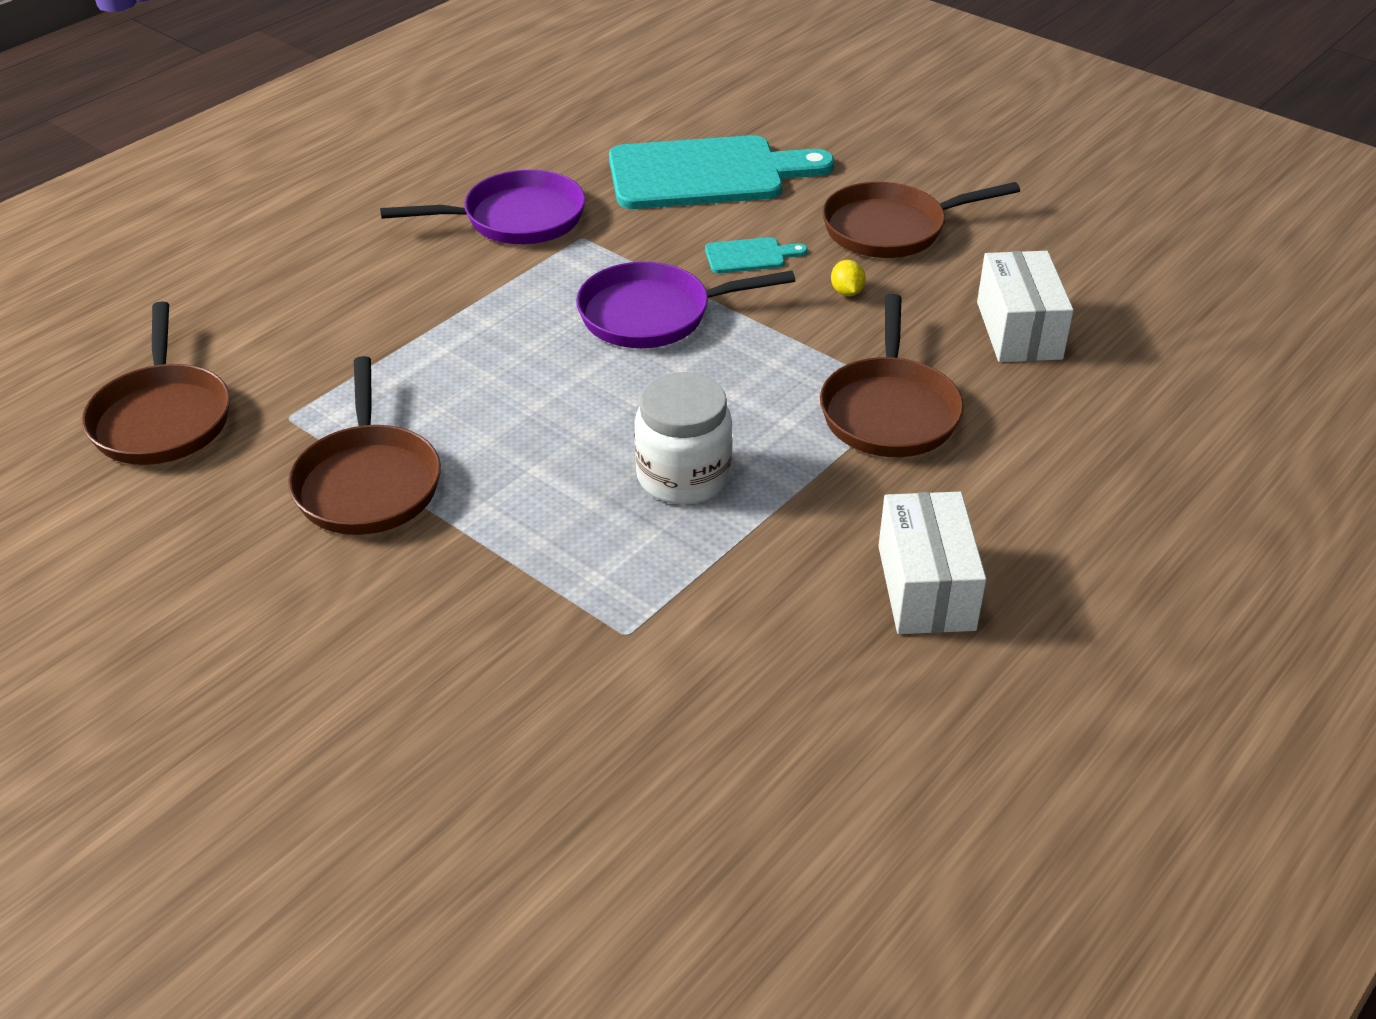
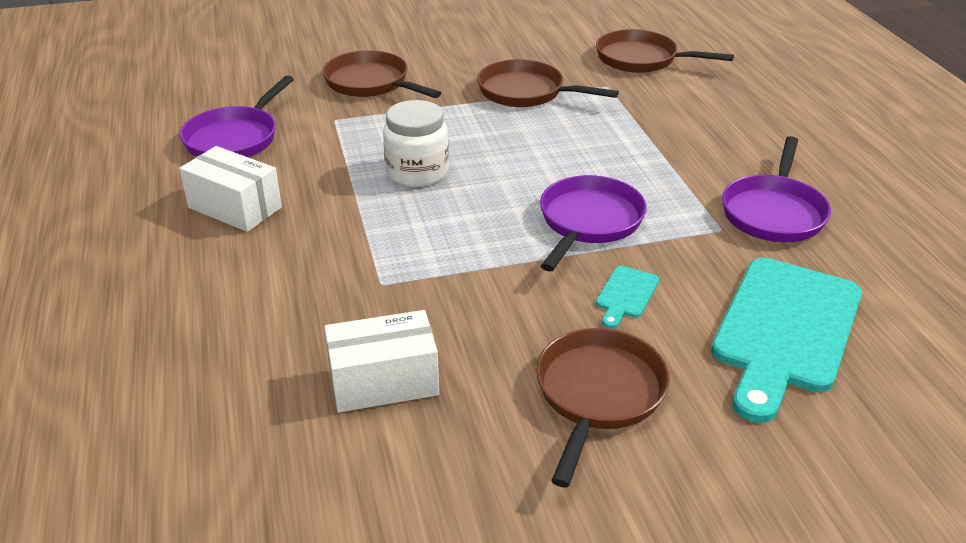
camera: 125 degrees right, 5 degrees down
brown pan [820,294,964,457] -> brown pan moved to [323,50,441,98]
yellow lemon [831,260,866,296] -> none
white box [977,251,1074,362] -> white box turned 45 degrees counterclockwise [324,310,439,412]
none -> purple pan [180,75,294,157]

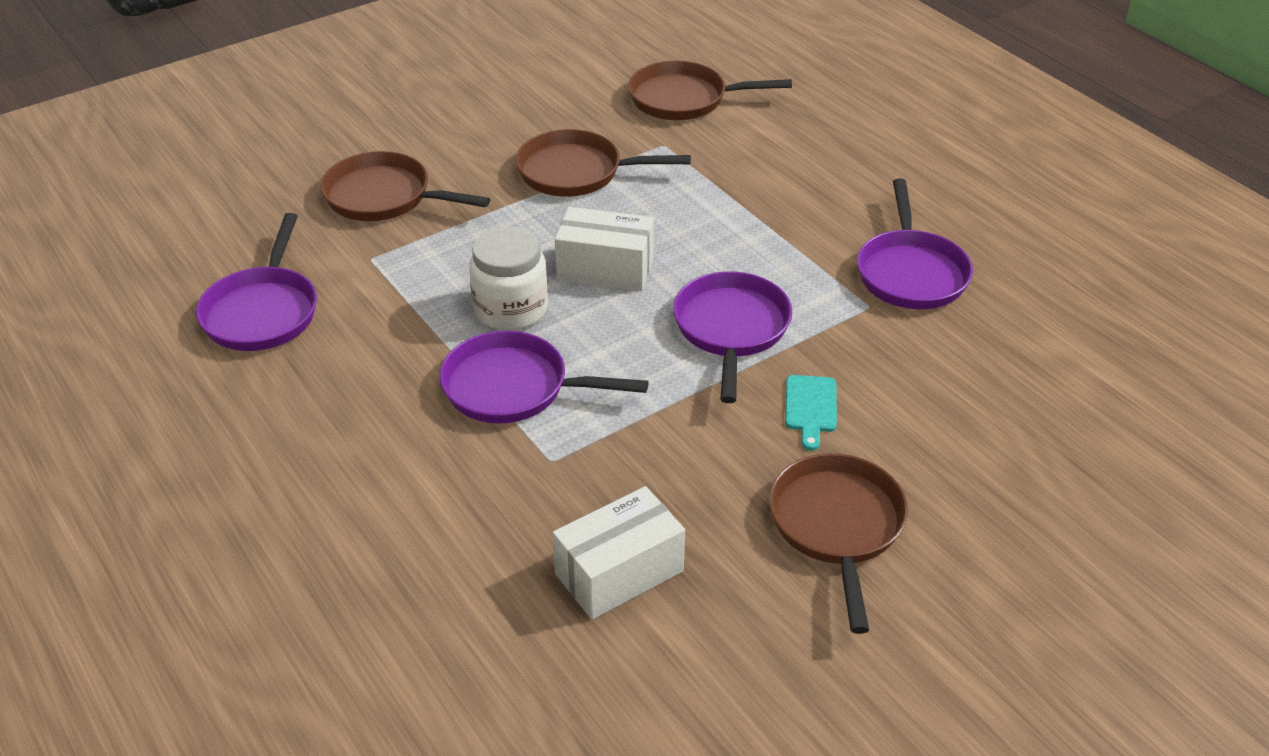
camera: 20 degrees left, 5 degrees up
white box [179,146,282,232] -> white box moved to [555,207,654,291]
turquoise cutting board [711,258,862,423] -> none
none -> purple pan [439,331,648,423]

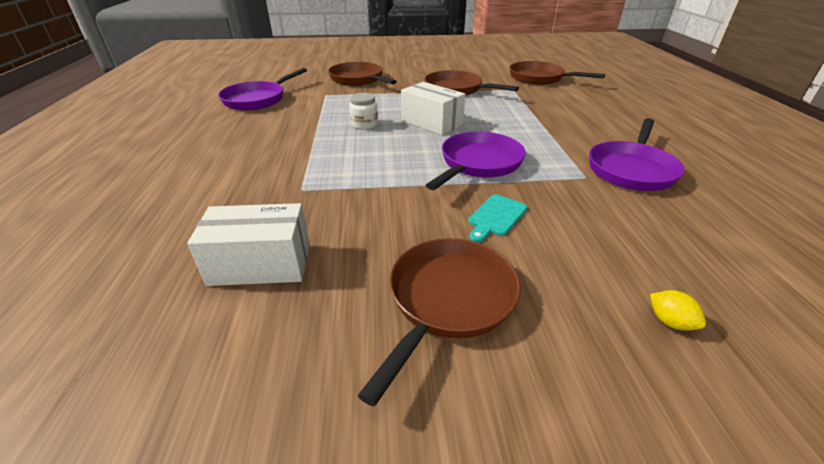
camera: 30 degrees right, 5 degrees down
purple pan [439,331,648,423] -> none
white jar [469,226,548,331] -> white jar [349,93,378,130], size x0.60
none -> yellow lemon [650,290,706,331]

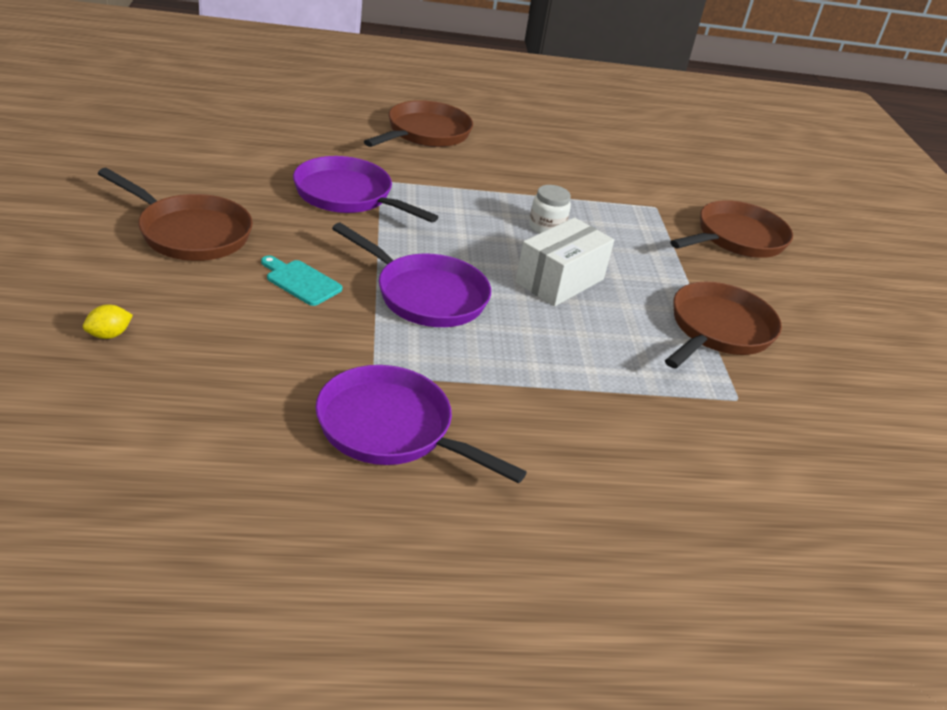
camera: 85 degrees right, 0 degrees up
white box [187,203,310,286] -> none
purple pan [218,68,307,110] -> purple pan moved to [293,156,438,223]
brown pan [509,61,605,85] -> brown pan moved to [364,100,473,147]

